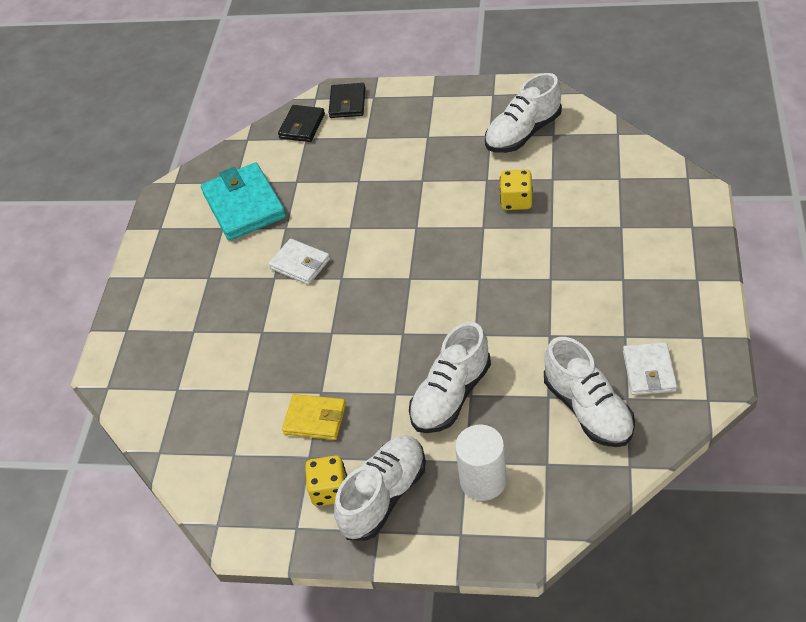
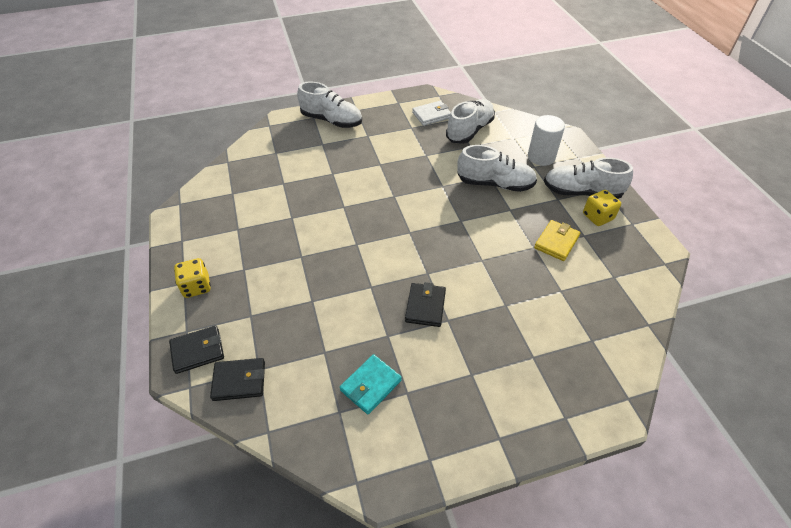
camera: 120 degrees left, 0 degrees up
turquoise wallet [201,162,286,241] -> turquoise wallet [340,354,402,414], size x0.59
white wallet [269,238,330,285] -> black wallet [405,282,446,327]
yellow wallet [282,394,346,440] -> yellow wallet turned 45 degrees clockwise [534,220,581,261]
white shoe [485,73,562,153] -> white shoe moved to [297,81,362,128]
yellow dice [500,169,533,210] -> yellow dice moved to [174,258,211,298]

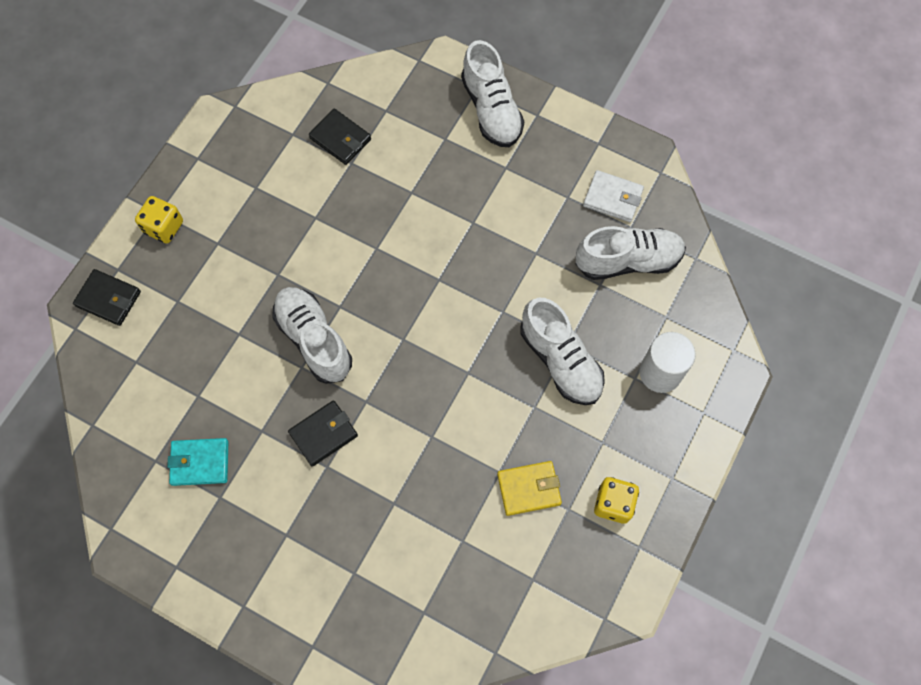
camera: 45 degrees right, 20 degrees up
black wallet [210,358,265,401] -> black wallet moved to [309,109,371,165]
white shoe [544,157,633,199] -> white shoe moved to [272,287,352,384]

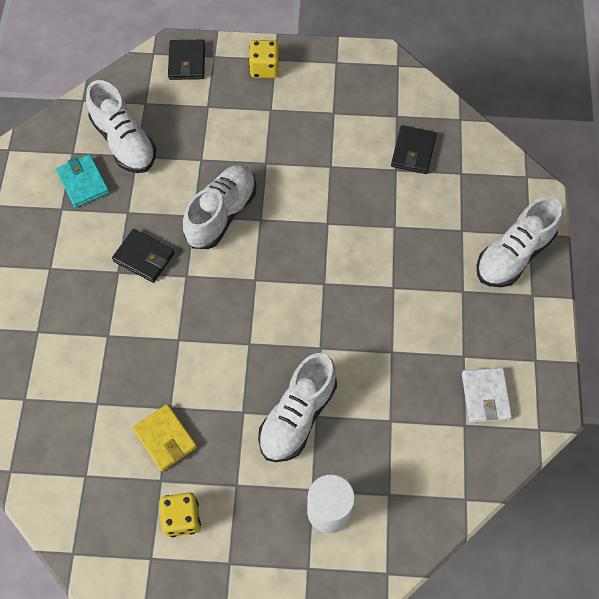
camera: 65 degrees right, 5 degrees down
white shoe [576,226,686,280] -> white shoe moved to [86,80,156,173]

